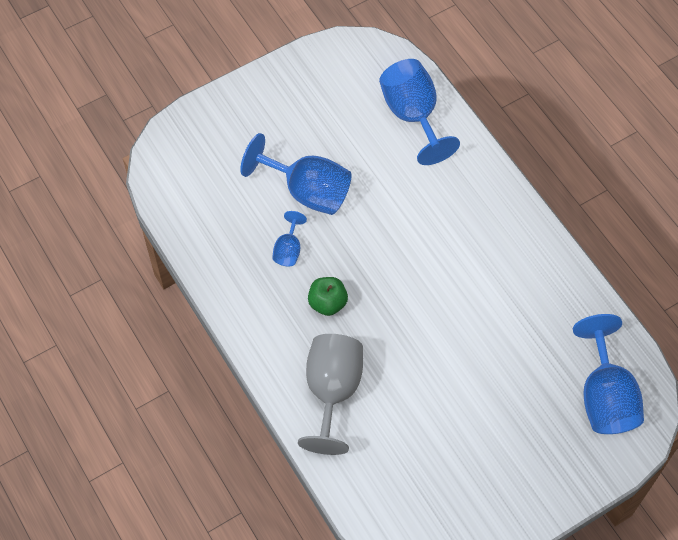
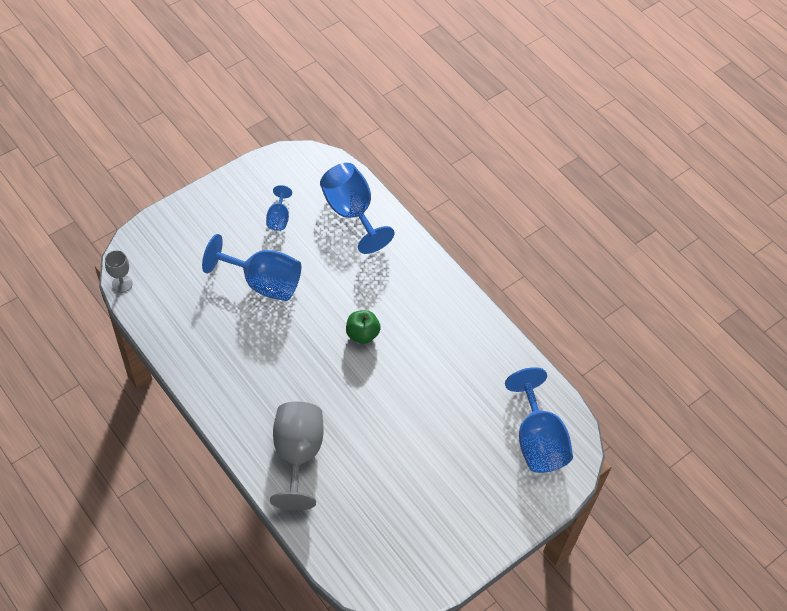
camera: 10 degrees left, 5 degrees down
blue goblet [272,211,307,266] -> blue goblet moved to [266,185,292,231]
green apple [308,277,348,316] -> green apple moved to [346,310,381,344]
none -> grey goblet [105,250,133,293]

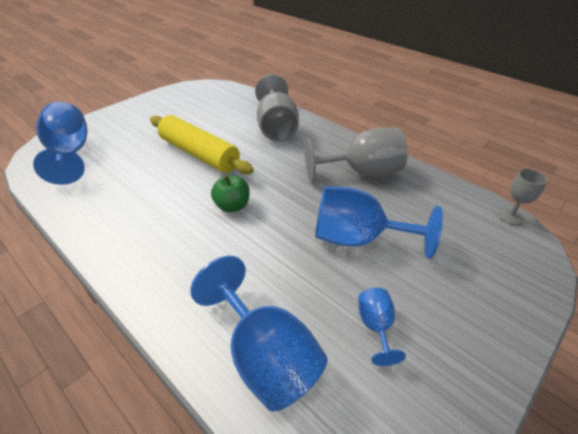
camera: 175 degrees right, 15 degrees down
none -> yellow rolling pin [150,115,254,174]
none -> grey goblet [305,128,408,183]

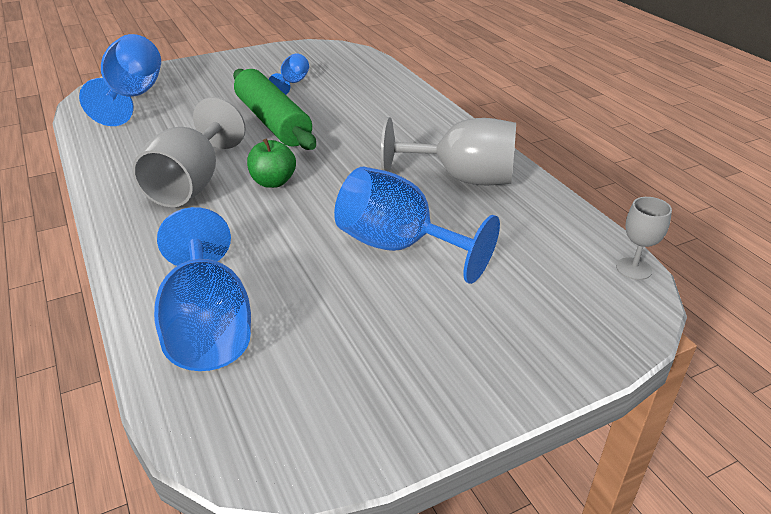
camera: 20 degrees right, 5 degrees down
yellow rolling pin [150,115,254,174] -> green rolling pin [233,69,316,150]
grey goblet [255,74,299,142] -> grey goblet moved to [132,97,246,207]
blue goblet [358,288,406,366] -> blue goblet moved to [269,53,309,95]

